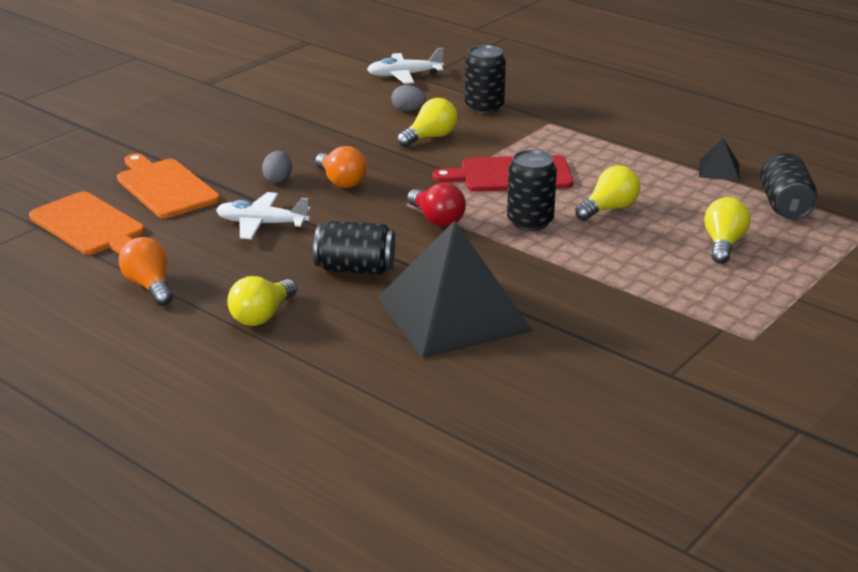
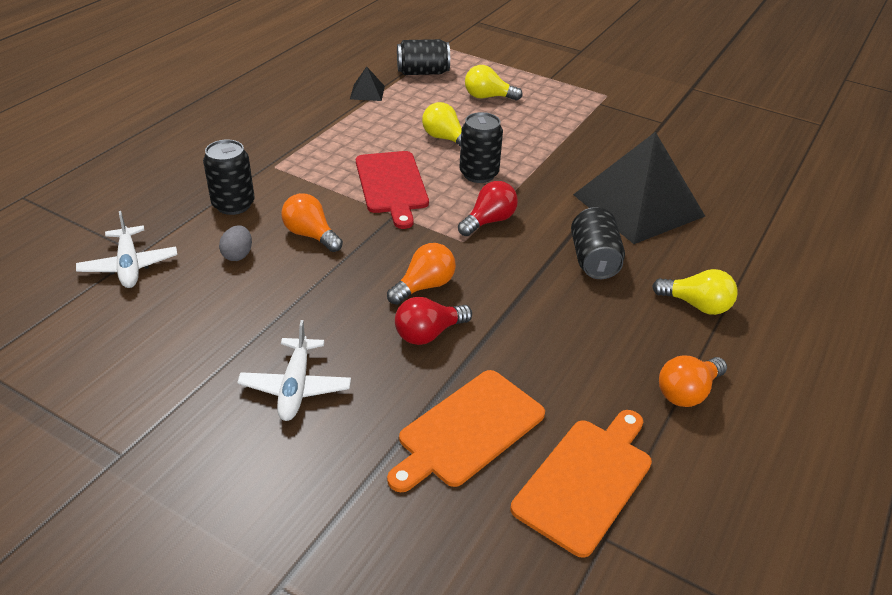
camera: 100 degrees left, 10 degrees up
white plane [216,192,310,240] -> white plane moved to [237,320,351,421]
grey egg [262,151,292,183] -> red light bulb [395,297,472,345]
yellow light bulb [397,98,458,147] -> orange light bulb [281,193,343,252]

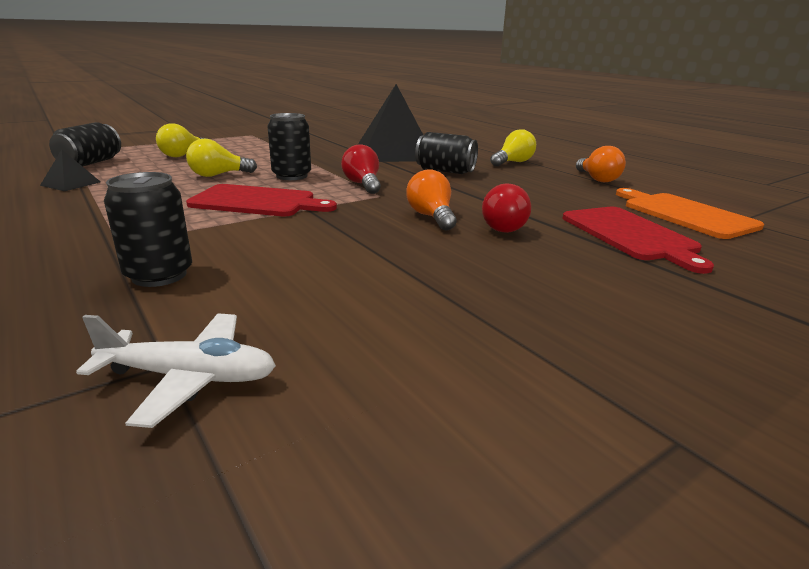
camera: 65 degrees left, 15 degrees down
grey egg [219,225,252,261] -> none
white plane [237,320,351,421] -> none
orange light bulb [281,193,343,252] -> none
orange cutting board [387,370,545,492] -> red cutting board [563,207,714,274]

